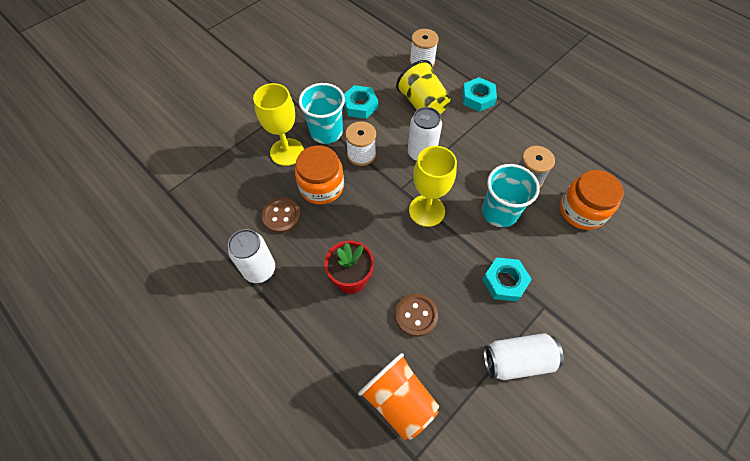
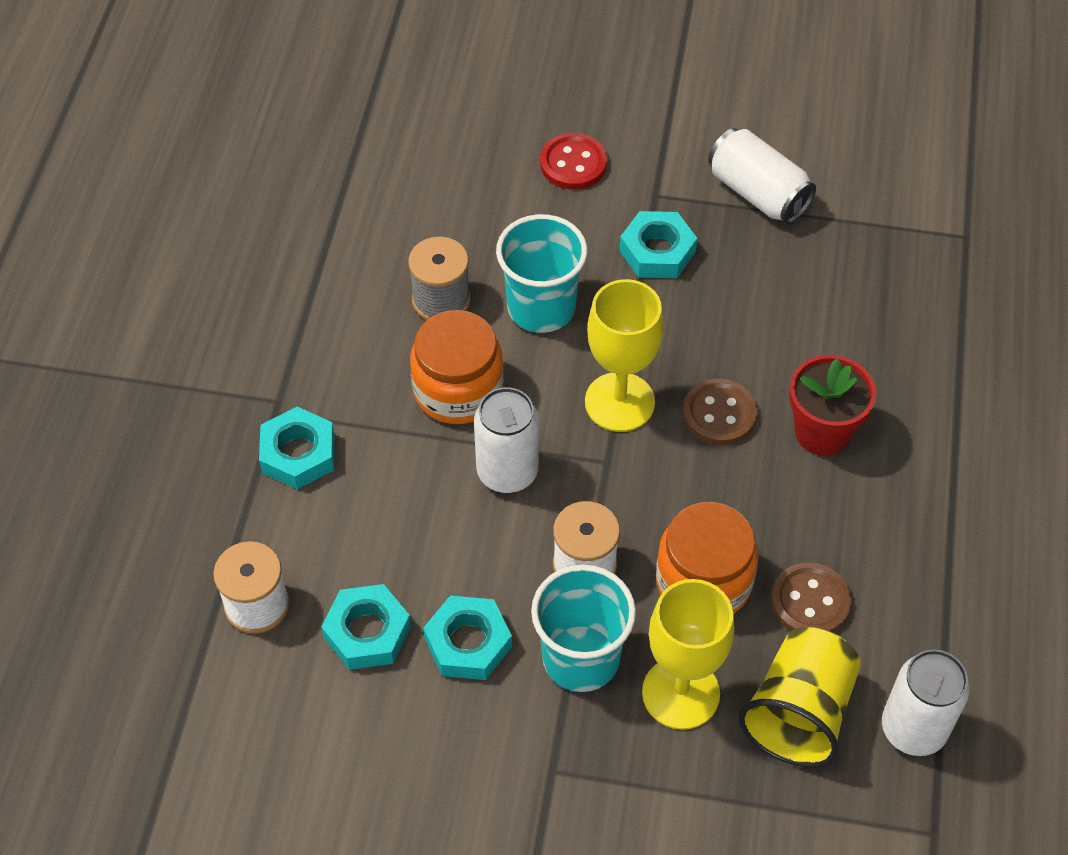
camera: 125 degrees left, 5 degrees down
white can [228,229,275,283] -> white can moved to [882,649,969,756]
orange cup [358,353,439,440] -> none
brown button [395,293,438,337] -> brown button moved to [683,379,758,445]
yellow cup [396,60,451,114] -> yellow cup moved to [738,627,861,768]
orange jar [560,170,624,230] -> orange jar moved to [410,310,504,424]
none -> turquoise nut [321,584,411,670]
none -> red button [540,133,607,190]

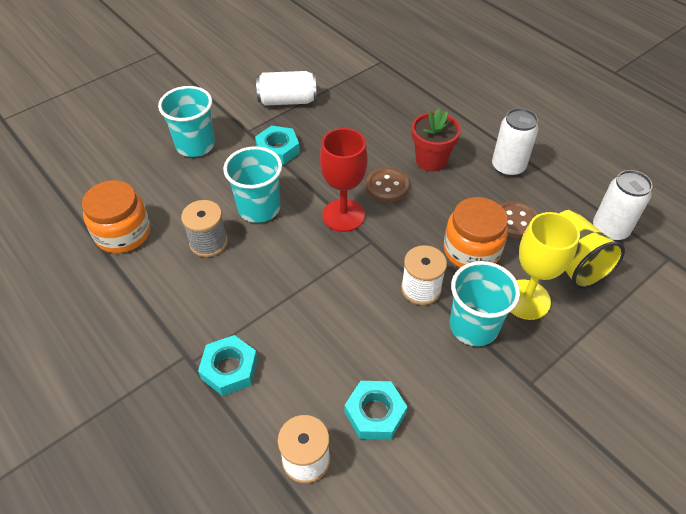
camera: 50 degrees left, 5 degrees down
orange jar [410,310,504,424] -> orange jar moved to [82,180,151,253]
turquoise nut [423,595,512,680] -> none
white can [474,387,539,493] -> white can moved to [492,108,539,177]
red button [540,133,607,190] -> turquoise cup [158,86,215,157]
yellow goblet [585,279,664,432] -> red goblet [320,128,368,232]

